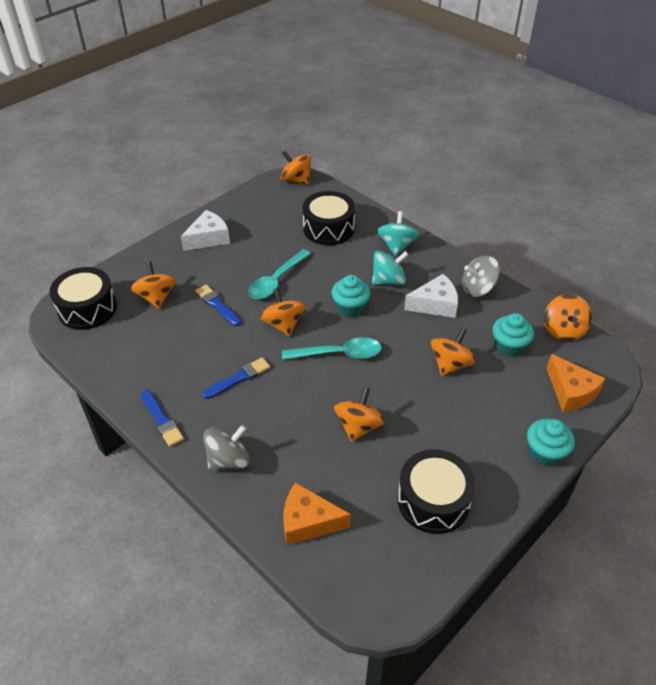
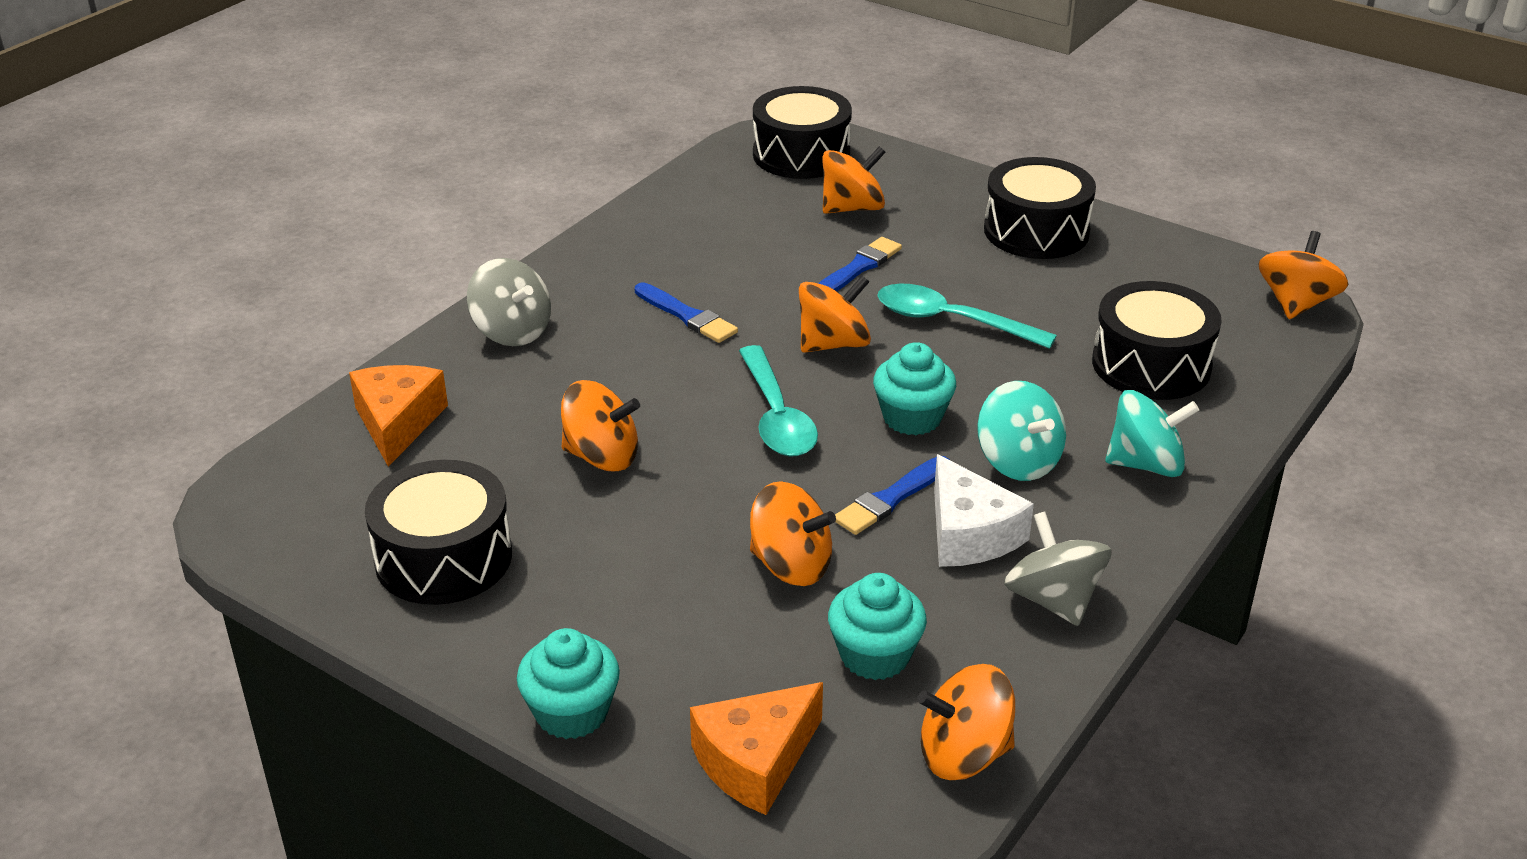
camera: 80 degrees right, 10 degrees down
blue brush [141,390,184,447] -> blue brush moved to [835,456,950,535]
white cheese [181,210,230,251] -> black drum [984,157,1096,259]

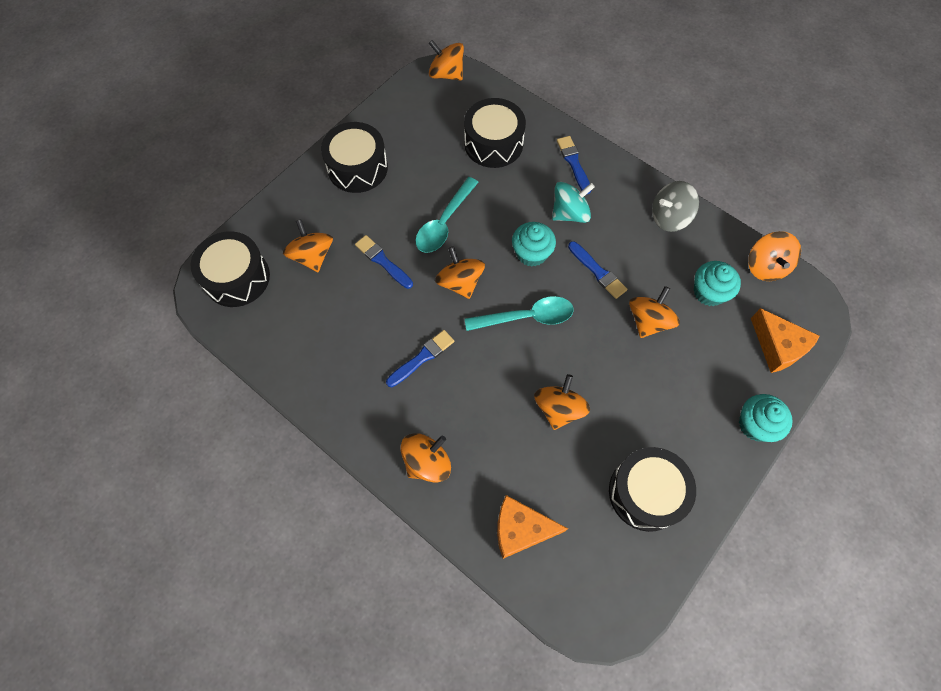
camera: 85 degrees left, 30 degrees up
grey spinning top [467,258,551,346] -> orange spinning top [401,433,451,482]
white cheese [934,454,1034,567] -> none
turquoise spinning top [1105,390,1199,477] -> blue brush [557,136,591,194]

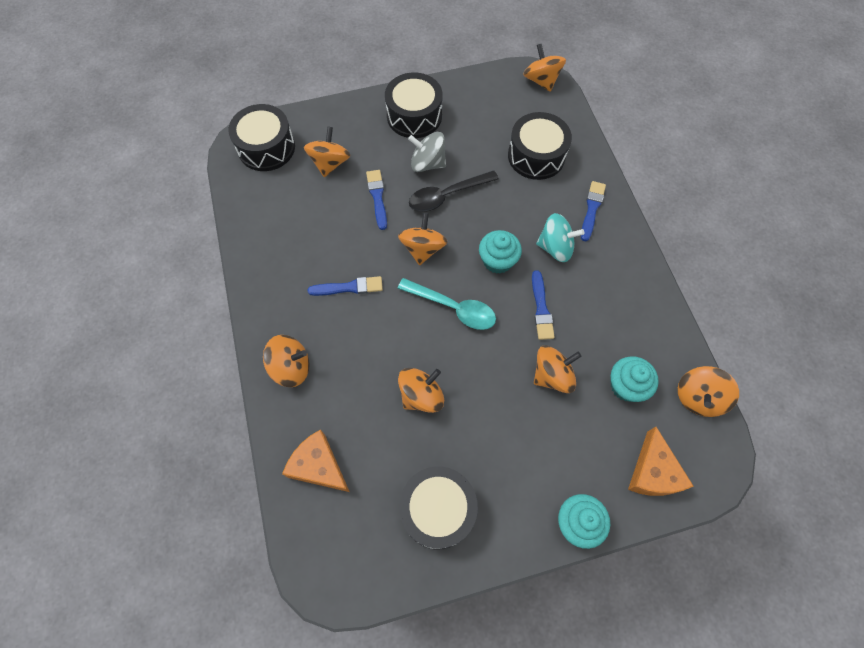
camera: 35 degrees right, 0 degrees up
turquoise spoon [415,177,479,253] -> black spoon [409,170,499,212]
grey spinning top [652,181,699,232] -> grey spinning top moved to [408,132,446,172]

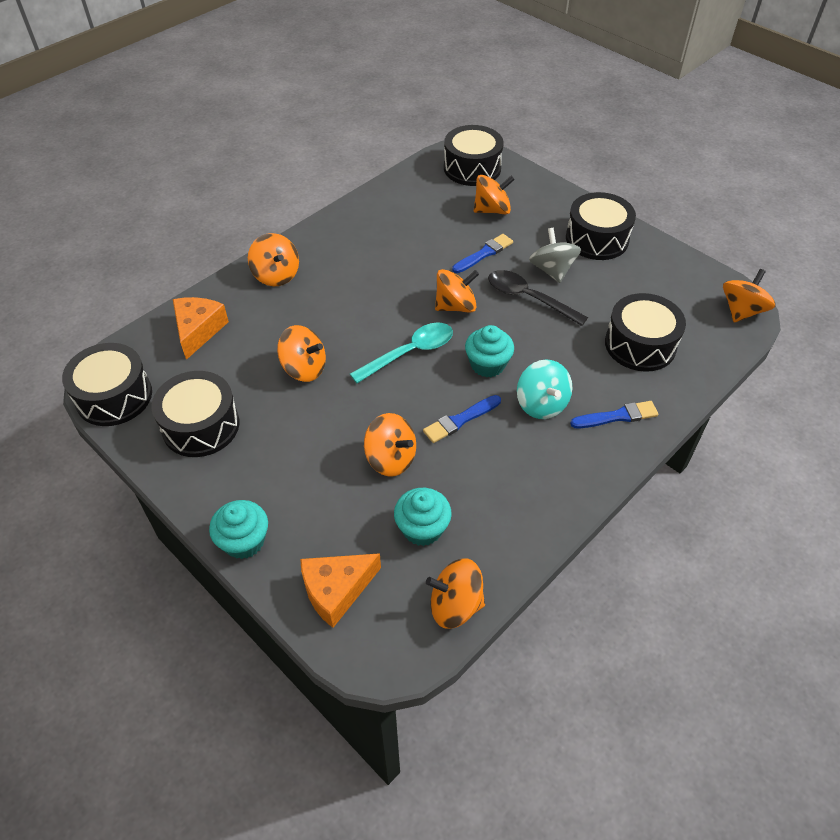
camera: 60 degrees right, 15 degrees down
blue brush [308,276,383,296] -> none
turquoise spoon [397,278,496,330] -> turquoise spoon turned 120 degrees counterclockwise [350,323,453,383]
none -> black drum [62,343,152,426]

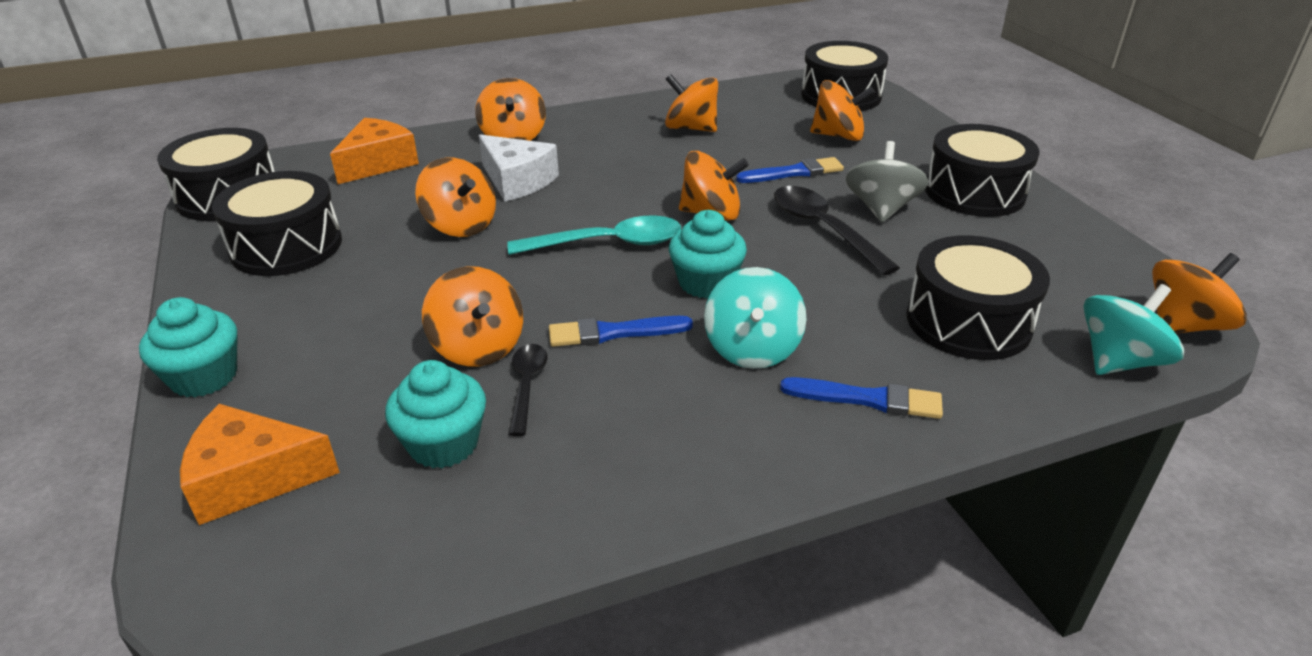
camera: 25 degrees right, 15 degrees down
orange spinning top [426,558,485,629] -> orange spinning top moved to [665,74,718,132]
none -> white cheese [479,134,559,202]
none -> black spoon [508,344,547,436]
none -> turquoise spinning top [1083,284,1184,375]

